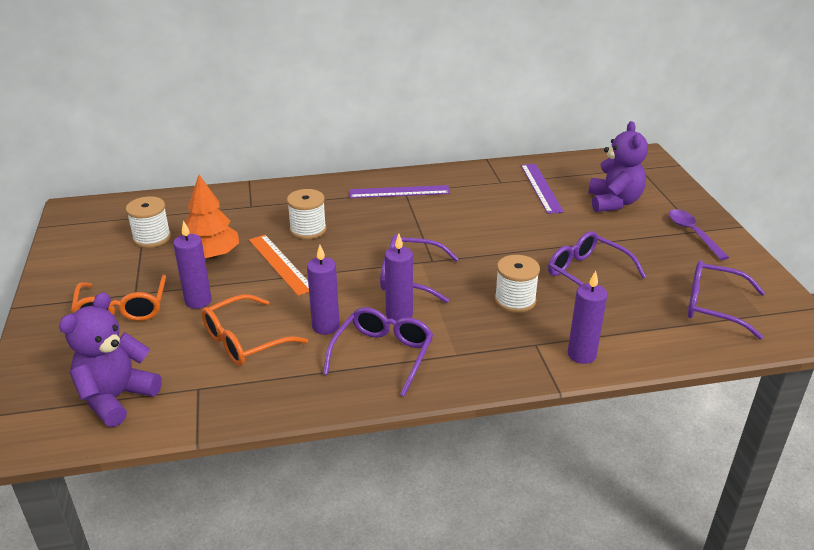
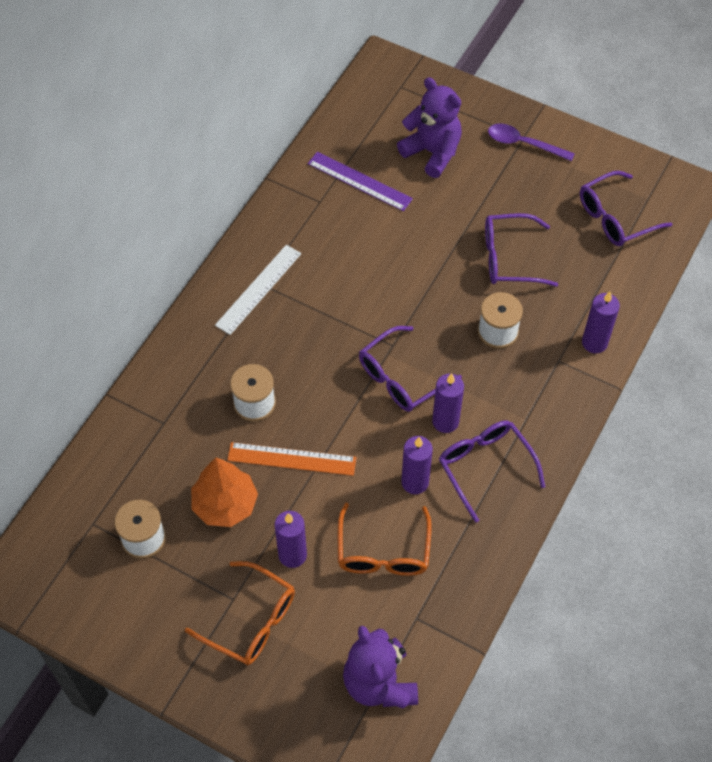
camera: 50 degrees left, 25 degrees up
purple ruler [349,185,450,198] -> white ruler [215,245,301,335]

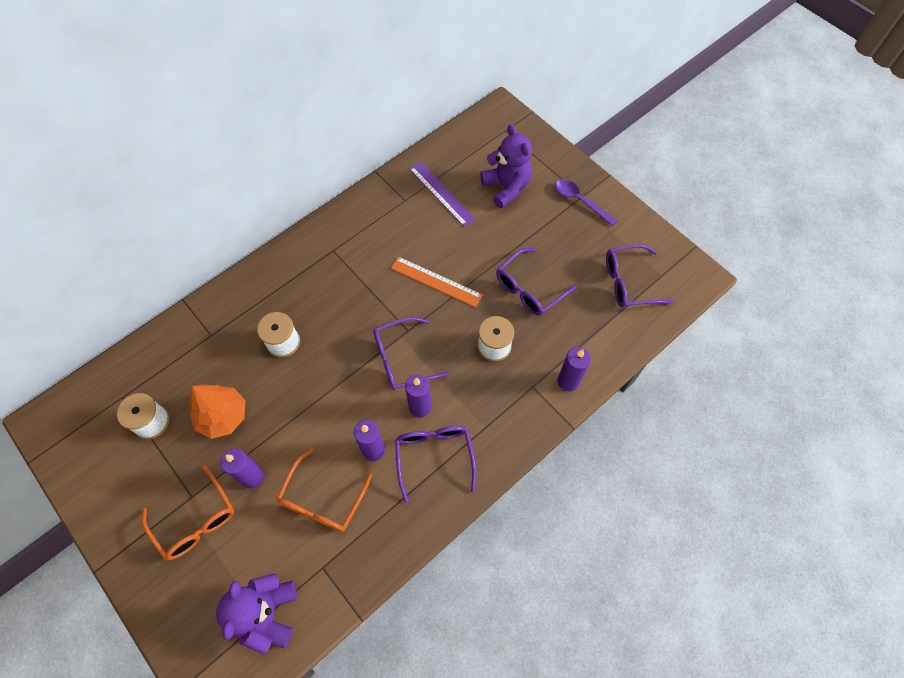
camera: 20 degrees right, 5 degrees up
white ruler [215,245,301,335] -> none
orange ruler [227,442,357,476] -> orange ruler moved to [391,257,483,307]
purple glasses [485,213,558,287] -> purple glasses turned 60 degrees counterclockwise [496,248,577,316]

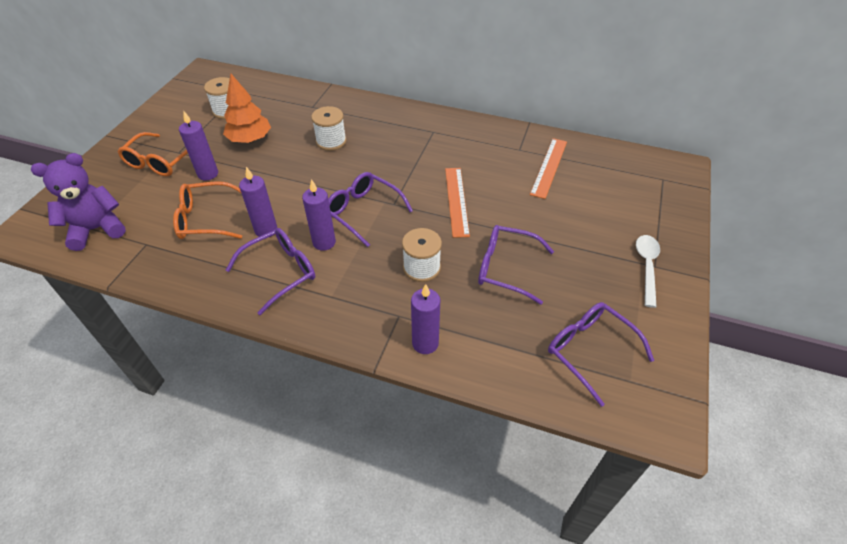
camera: 60 degrees right, 15 degrees down
purple ruler [409,162,475,226] -> orange ruler [530,138,567,199]
purple teddy bear [480,124,532,208] -> none
purple spoon [555,179,617,226] -> white spoon [636,235,660,308]

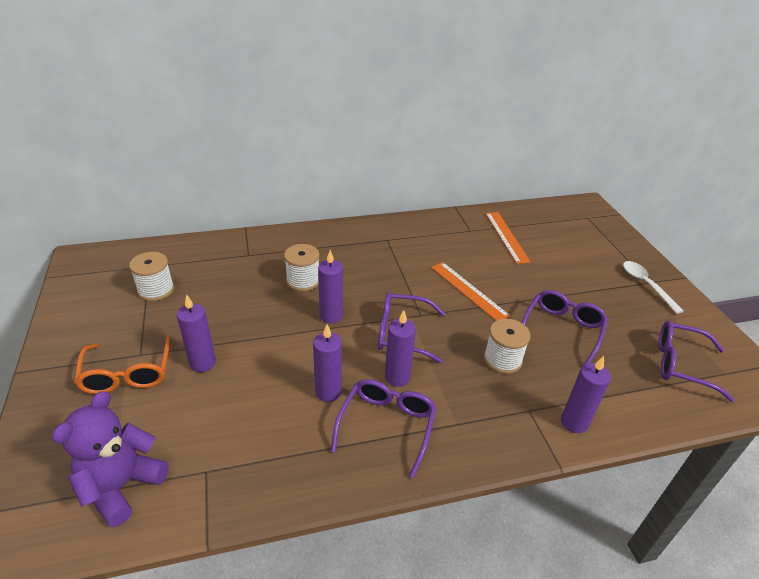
camera: 35 degrees left, 10 degrees down
orange glasses [173,181,242,239] -> none
orange tree [223,74,271,143] -> none
purple glasses [478,225,554,305] -> purple glasses turned 135 degrees clockwise [522,290,608,364]
none -> purple candle [318,250,343,323]

